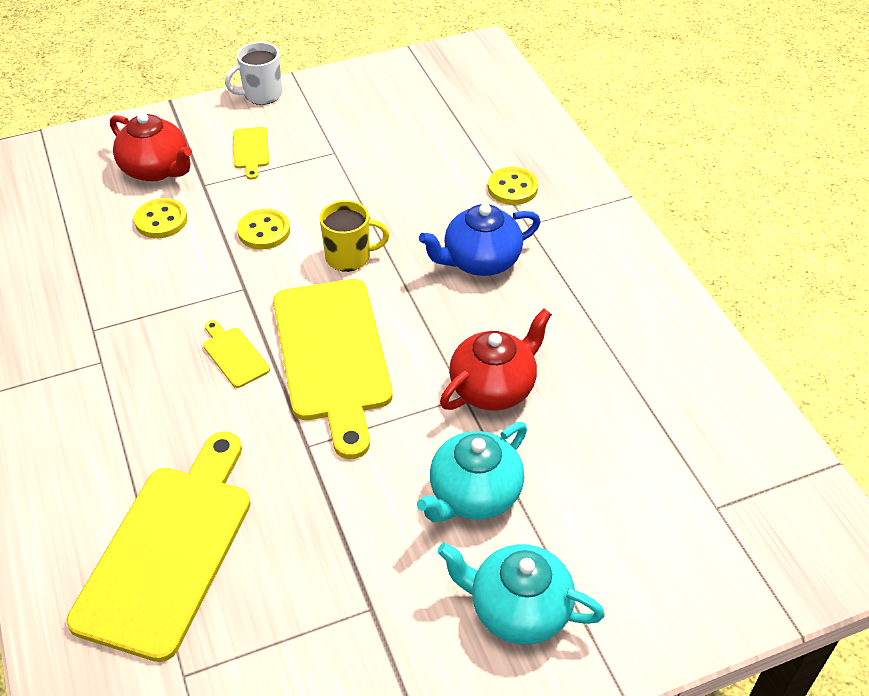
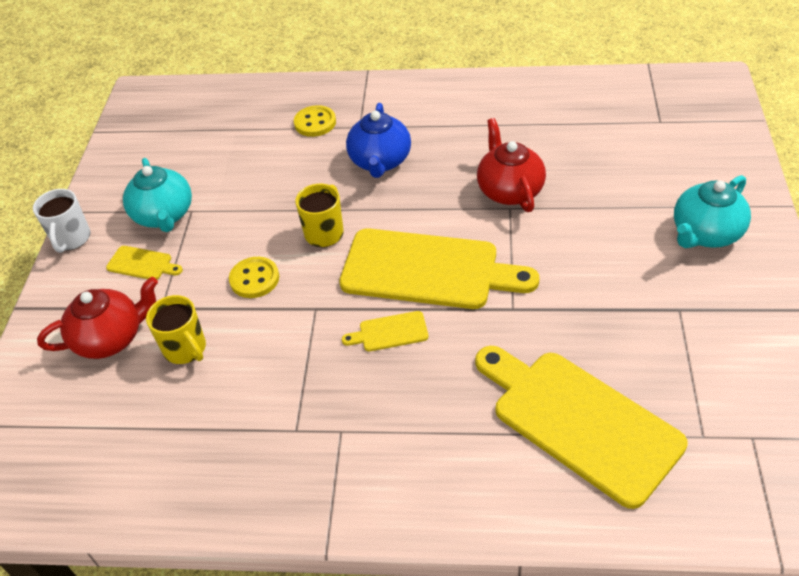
camera: 60 degrees left, 0 degrees up
yellow button [134,198,187,238] -> yellow mug [146,295,206,364]
turquoise teapot [417,422,527,522] -> turquoise teapot moved to [123,158,192,232]

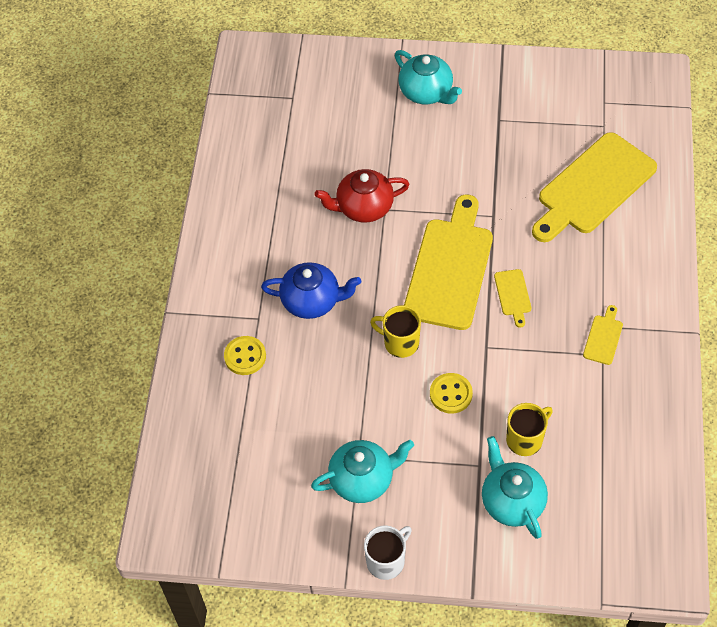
camera: 90 degrees left, 10 degrees up
white mug [33,189,90,253] -> white mug turned 45 degrees counterclockwise [364,526,412,580]
red teapot [37,277,158,359] -> turquoise teapot [482,436,548,539]
yellow cutting board [106,246,183,279] -> yellow cutting board moved to [583,305,623,365]

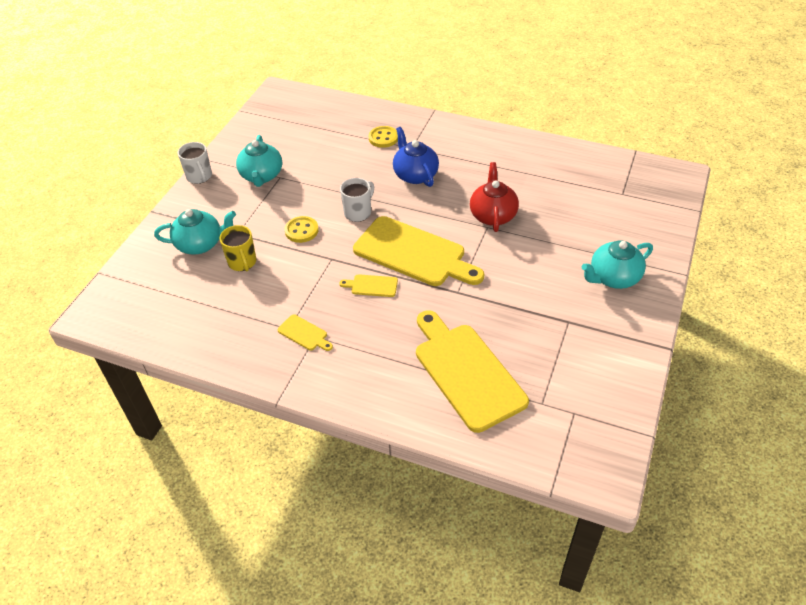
camera: 105 degrees right, 10 degrees down
blue teapot [261,262,361,319] -> blue teapot turned 135 degrees clockwise [393,127,439,187]
yellow mug [370,305,421,358] -> white mug [340,178,374,222]

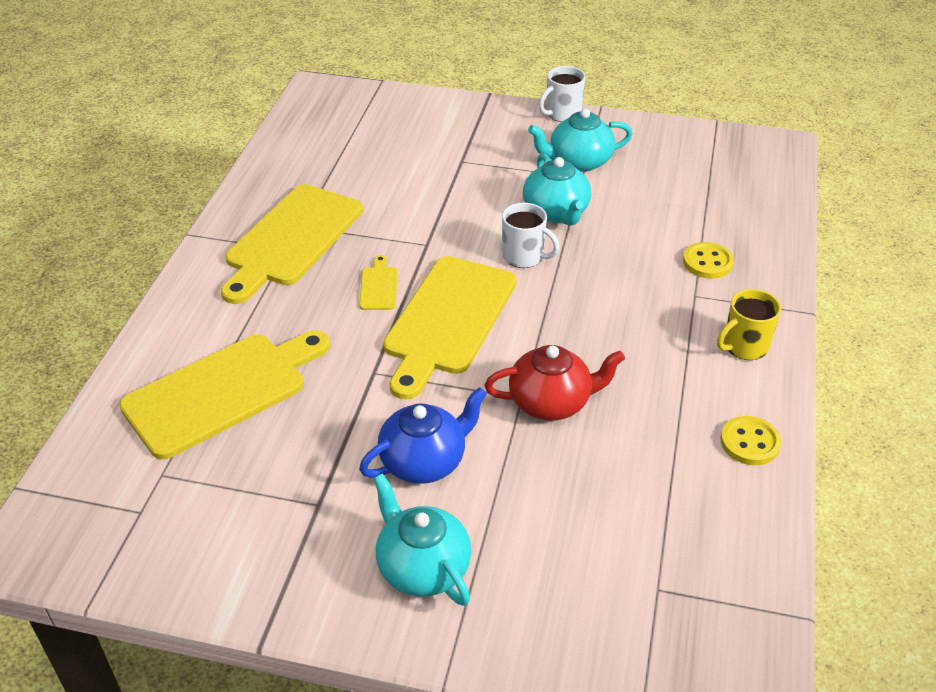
camera: 80 degrees right, 5 degrees down
turquoise teapot [154,209,236,255] -> turquoise teapot moved to [523,153,591,226]
yellow mug [220,225,256,271] -> yellow mug moved to [717,289,781,360]
yellow cutting board [278,314,333,351] -> yellow cutting board [221,184,363,304], size x2.40
yellow button [285,216,319,243] -> yellow button moved to [721,416,781,465]
blue teapot [393,127,439,187] -> blue teapot moved to [359,387,487,484]

